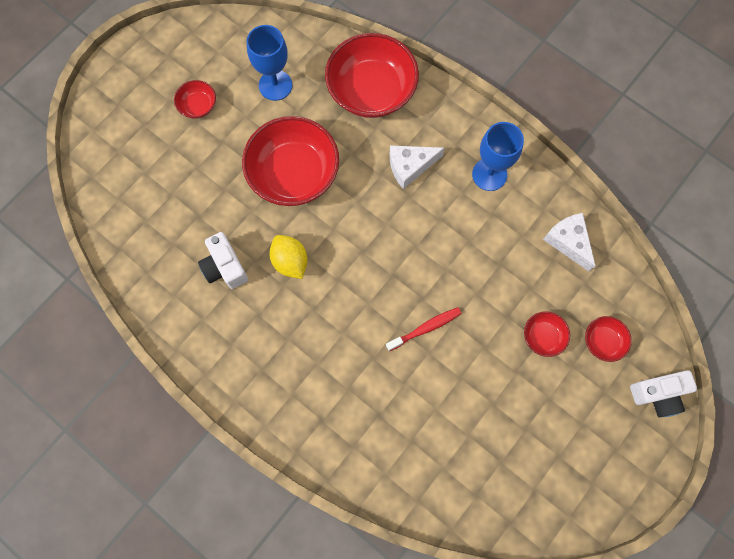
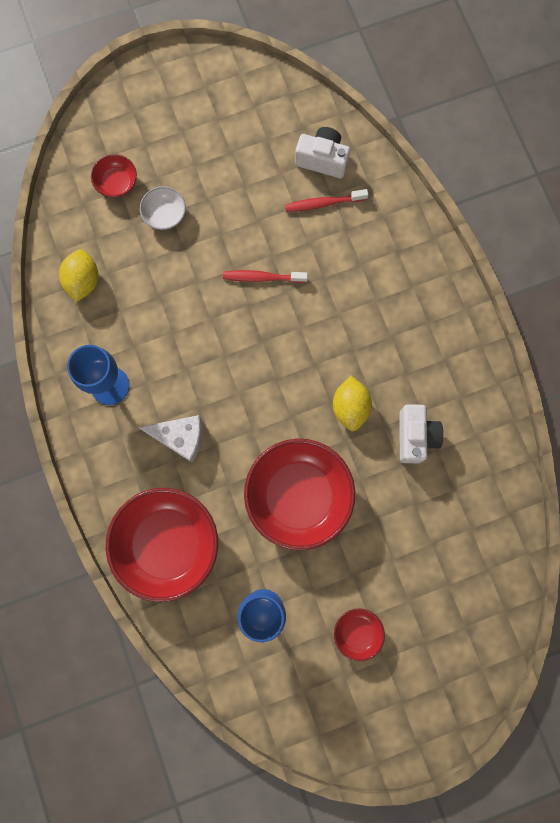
camera: 150 degrees left, 5 degrees up
red bowl [524,311,570,357] -> white bowl [140,186,186,230]
white cheese [543,213,596,271] -> yellow lemon [59,249,98,302]
white camera [630,370,697,417] -> white camera moved to [295,127,350,178]
none -> red toothbrush [285,189,368,212]

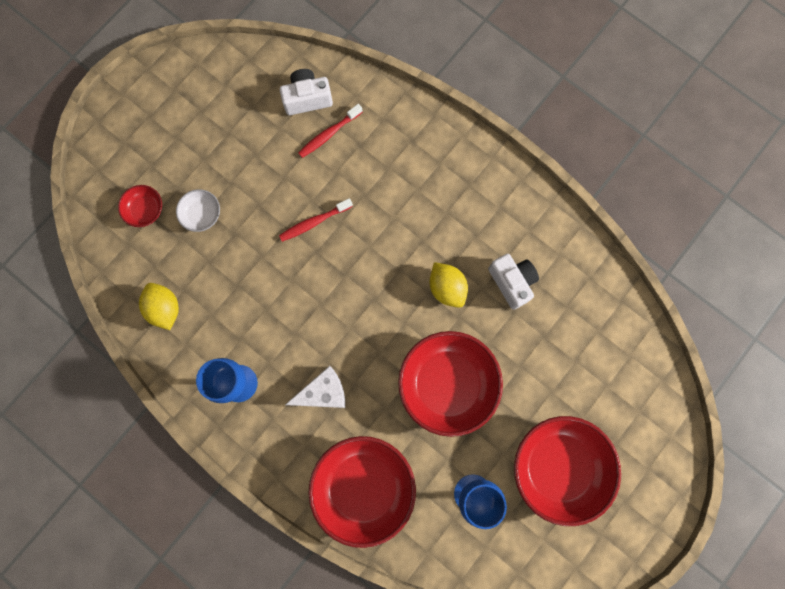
camera: 30 degrees left, 0 degrees up
red bowl [334,608,385,661] -> red bowl [514,416,621,526], size x2.19

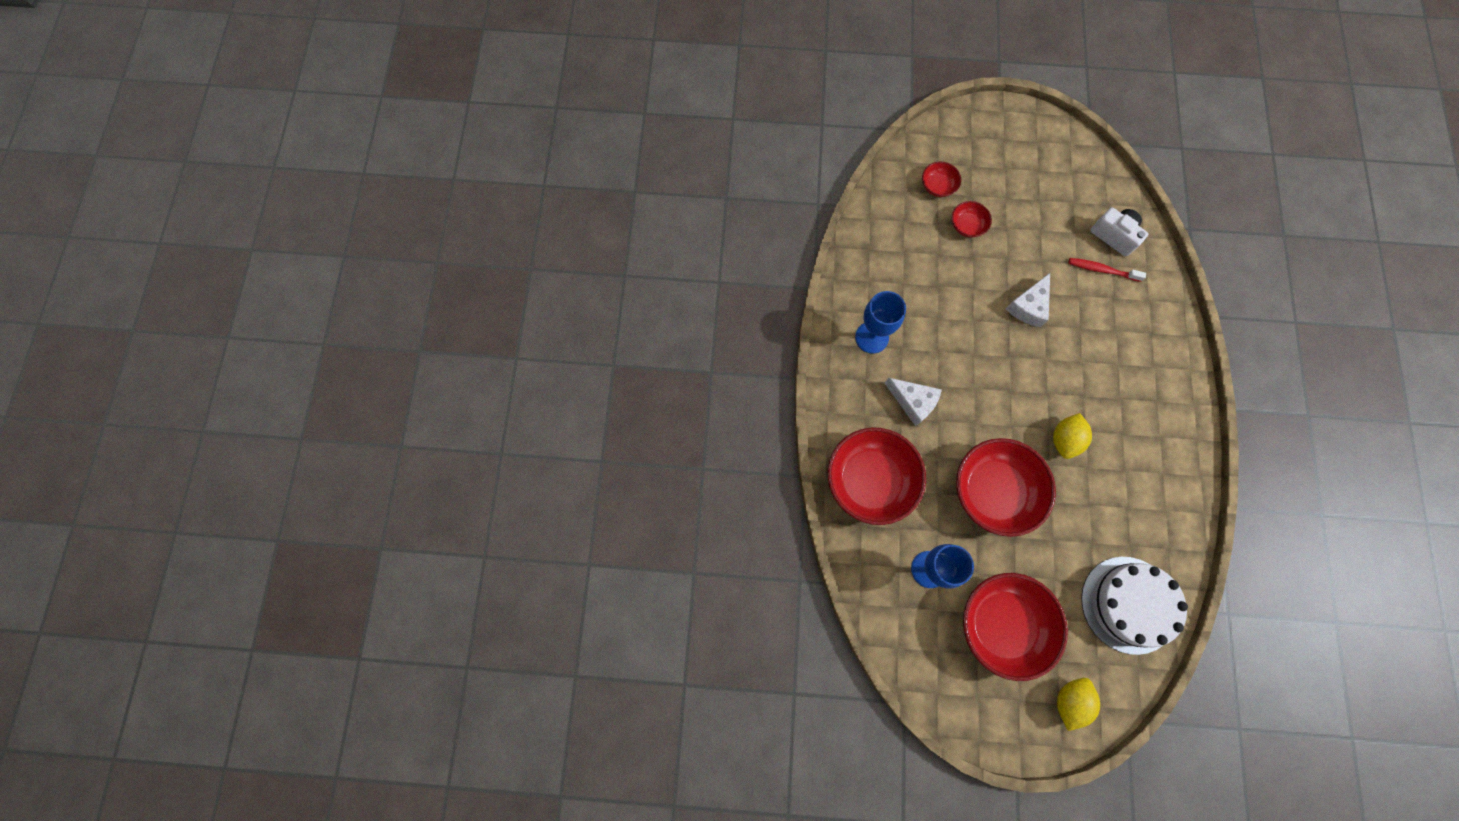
camera: 55 degrees right, 5 degrees down
yellow lemon [139,283,179,330] -> yellow lemon moved to [1057,678,1100,731]
white bowl [176,189,220,232] -> red bowl [952,201,992,237]
red toothbrush [279,198,353,242] -> white cheese [1006,273,1050,327]
white camera [488,254,539,310] -> none
none -> white cake [1081,557,1188,655]

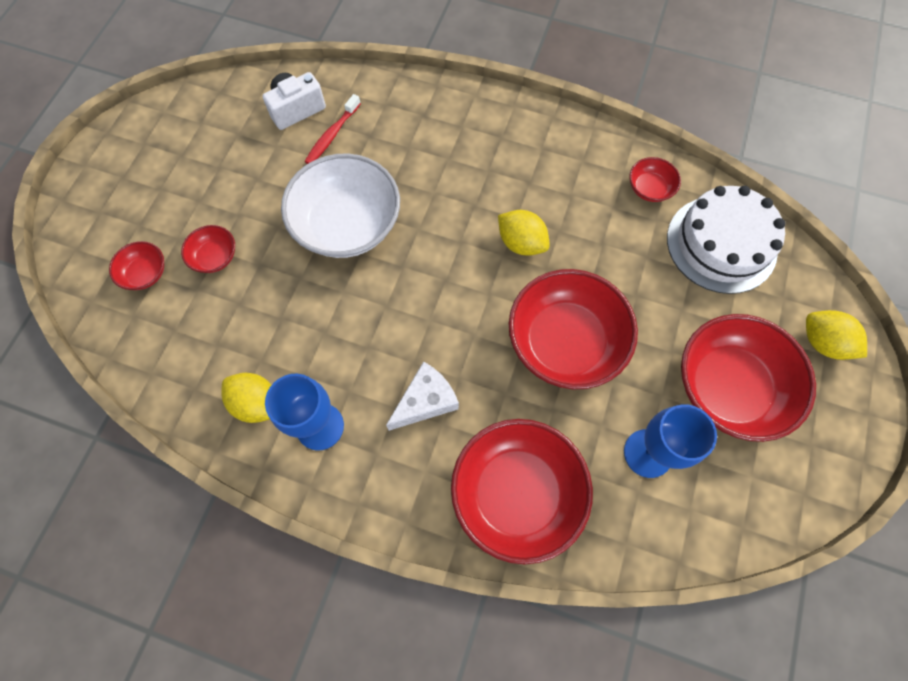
camera: 75 degrees left, 5 degrees down
white cheese [1006,273,1050,327] -> white bowl [281,154,400,258]
none -> yellow lemon [221,373,271,423]
none -> red bowl [630,157,681,202]

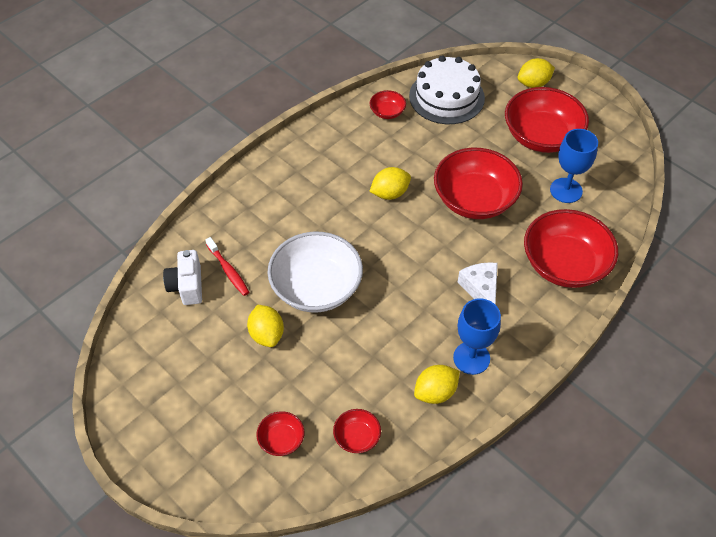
camera: 65 degrees left, 15 degrees down
red bowl [181,225,235,273] -> red bowl moved to [333,409,381,453]
none -> yellow lemon [247,305,284,347]

